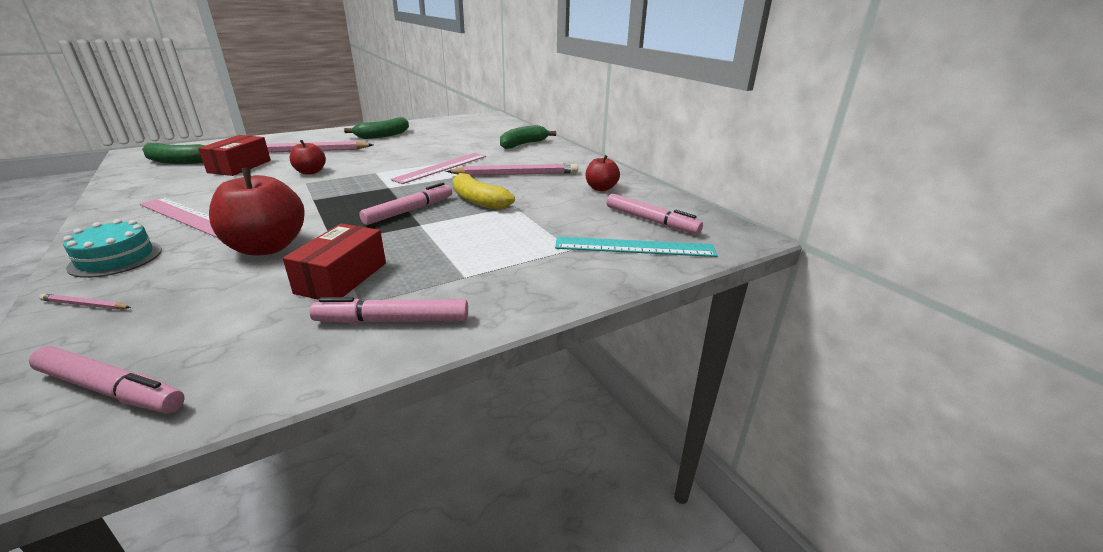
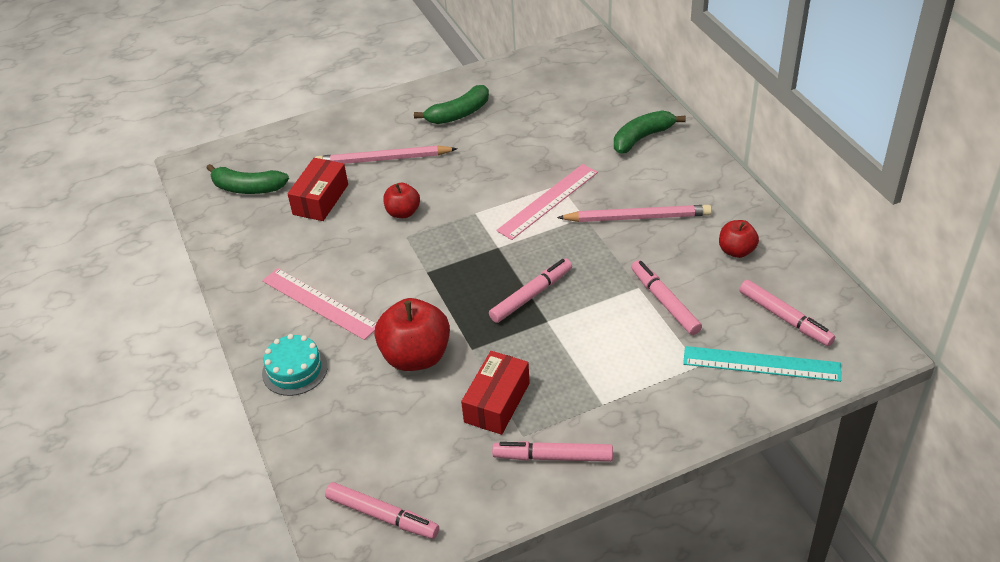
camera: 10 degrees right, 15 degrees up
pink pencil [39,294,131,310] -> none
yellow banana [453,173,515,210] -> none
none -> pink marker [631,260,702,335]

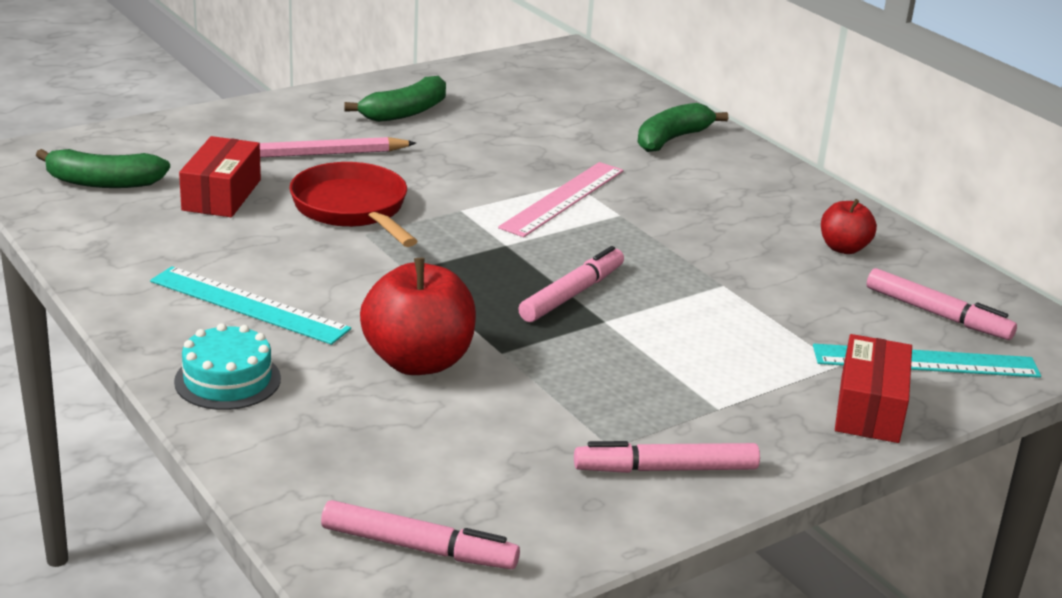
camera: 15 degrees left, 15 degrees down
pink ruler [262,268,376,340] -> turquoise ruler [150,266,351,345]
red apple [383,183,420,218] -> red pan [289,162,417,247]
red box [461,351,530,435] -> red box moved to [835,334,912,443]
pink pencil [557,205,712,222] -> none
pink marker [631,260,702,335] -> none

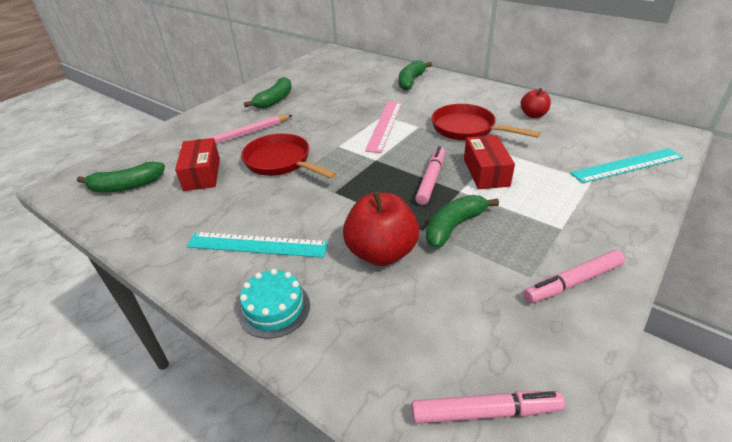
camera: 15 degrees left, 10 degrees up
red box [835,334,912,443] -> red box moved to [464,135,515,189]
pink marker [866,268,1017,340] -> none
none -> green banana [426,195,499,249]
none -> red pan [432,104,541,140]

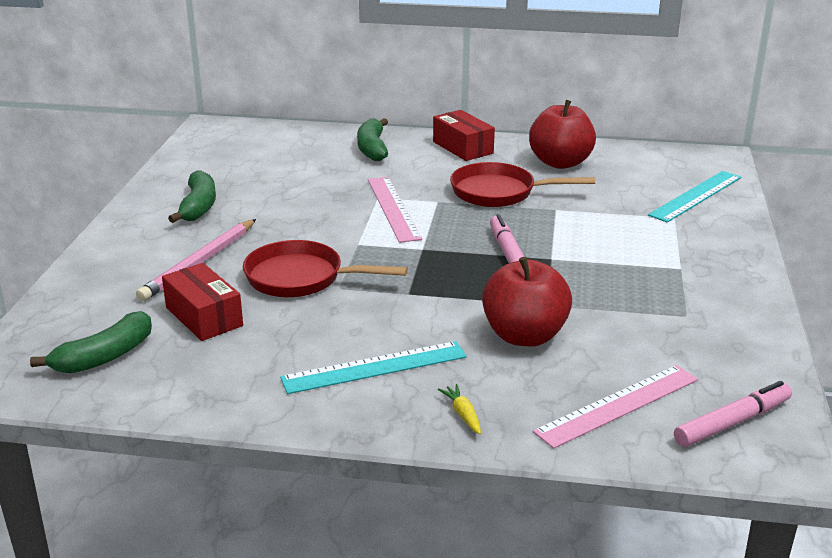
camera: 30 degrees left, 10 degrees down
turquoise cake [238,269,310,339] -> yellow carrot [438,384,481,434]
green banana [426,195,499,249] -> none
red box [464,135,515,189] -> red box moved to [433,110,495,161]
red apple [521,88,551,118] -> red apple [529,100,596,169], size x1.77
pink marker [523,250,625,303] -> none
none -> pink ruler [533,365,698,449]

